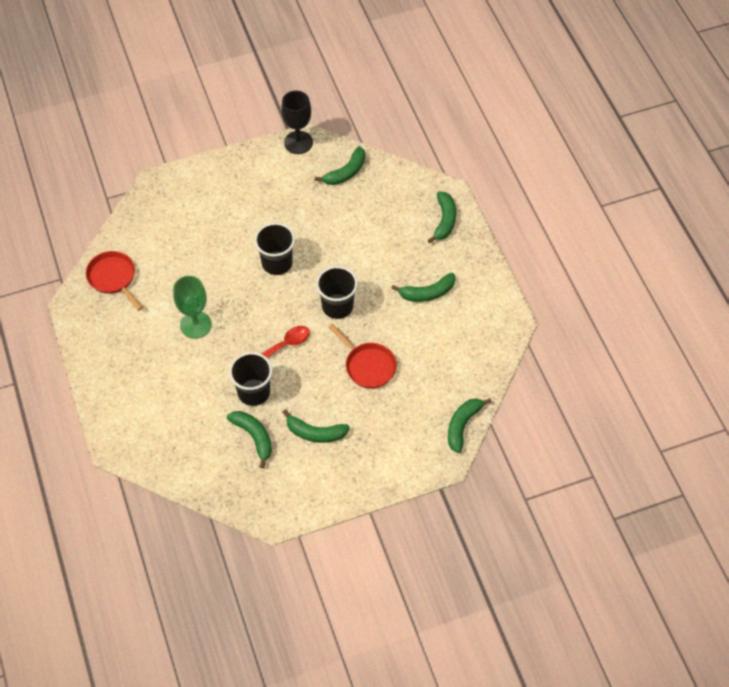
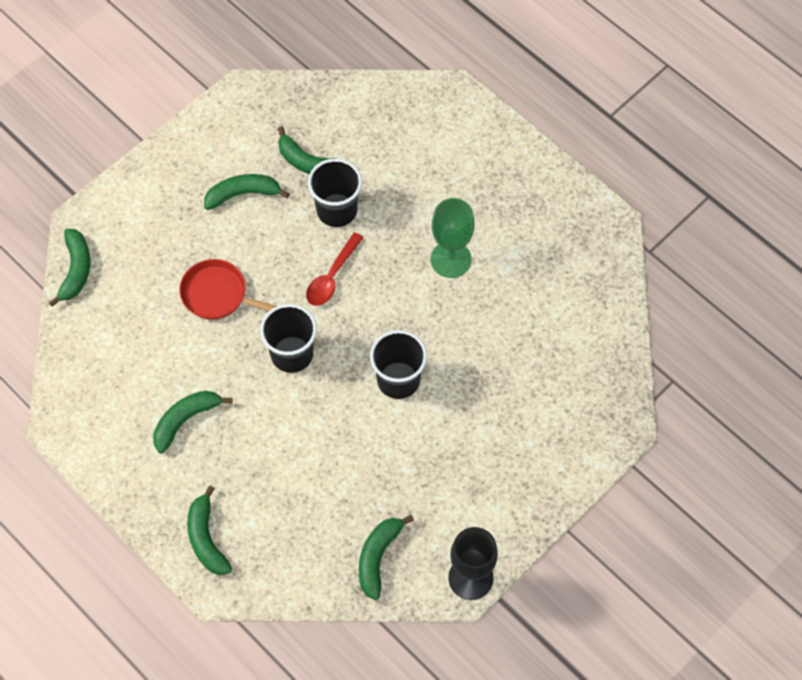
camera: 155 degrees right, 5 degrees up
red pan [86,251,143,311] -> none

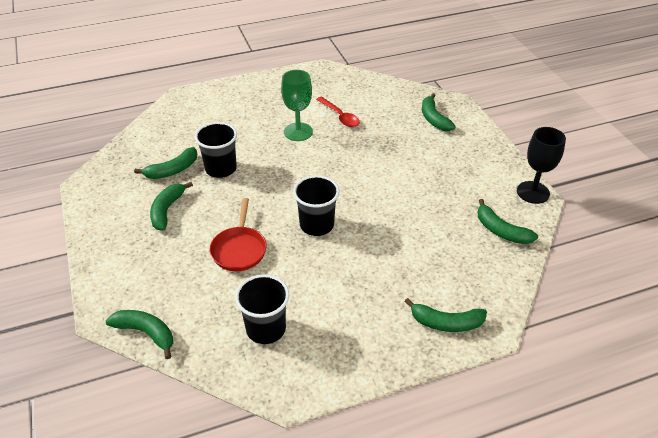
camera: 65 degrees left, 20 degrees down
green banana [153,391,233,454] -> green banana moved to [422,93,456,131]
red pan [179,259,277,320] -> red pan turned 45 degrees counterclockwise [210,198,266,271]
red spoon [306,232,364,306] -> red spoon moved to [316,97,360,127]
black cup [370,330,427,399] -> black cup moved to [235,274,289,344]

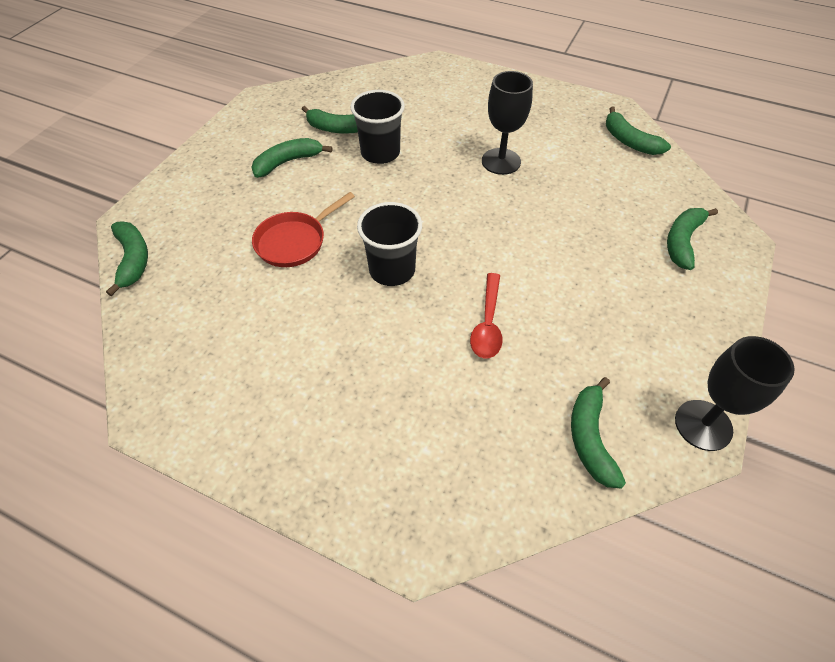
camera: 45 degrees right, 10 degrees up
black cup [235,274,289,344] -> none
green goblet [281,70,313,141] -> black goblet [482,71,533,175]
red spoon [316,97,360,127] -> red spoon moved to [470,273,503,359]
green banana [404,298,487,332] -> green banana moved to [606,106,671,155]

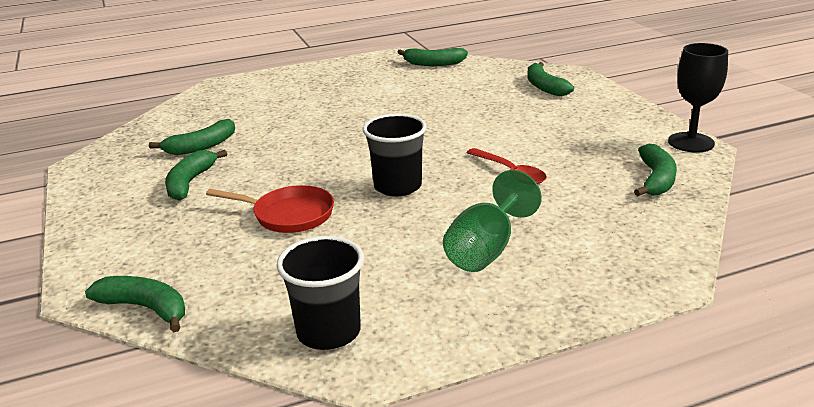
camera: 45 degrees left, 25 degrees down
red pan [252,192,355,267] -> red pan turned 75 degrees counterclockwise [206,185,334,233]
black cup [350,90,405,164] -> black cup moved to [277,236,364,350]
black goblet [482,71,533,175] -> none
green banana [571,377,626,489] -> green banana turned 120 degrees counterclockwise [634,144,677,196]
none -> green goblet [443,170,542,272]

